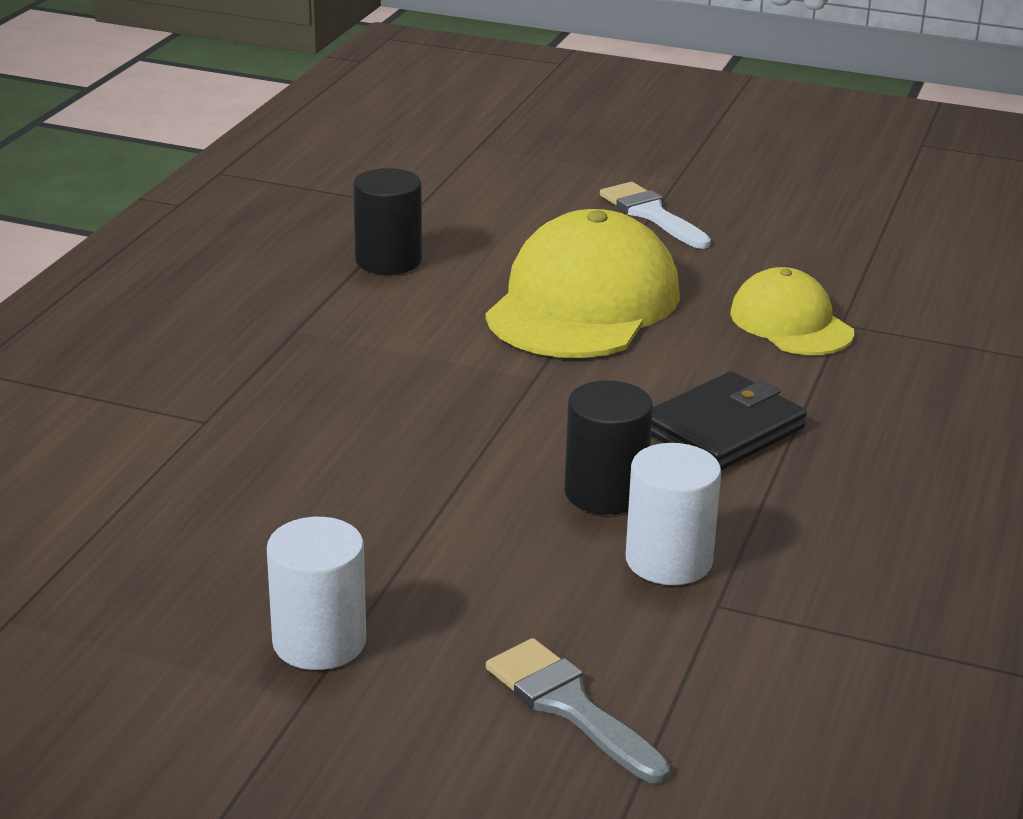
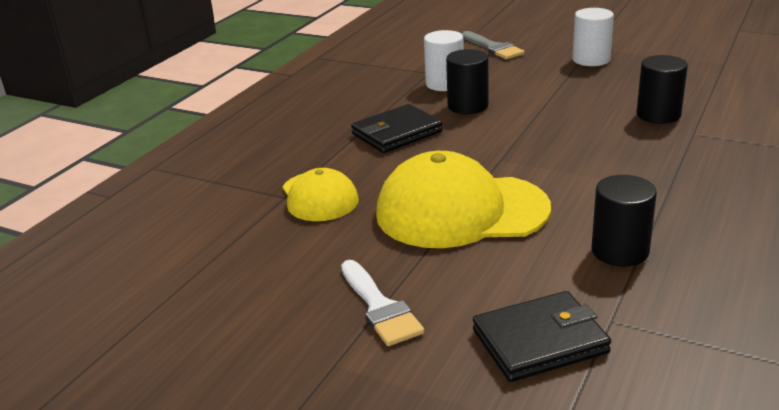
camera: 170 degrees left, 0 degrees up
yellow cap [485,209,680,358] -> yellow cap turned 60 degrees clockwise [376,151,551,248]
none -> black wallet [473,291,611,382]
none -> black cylinder [637,55,688,124]

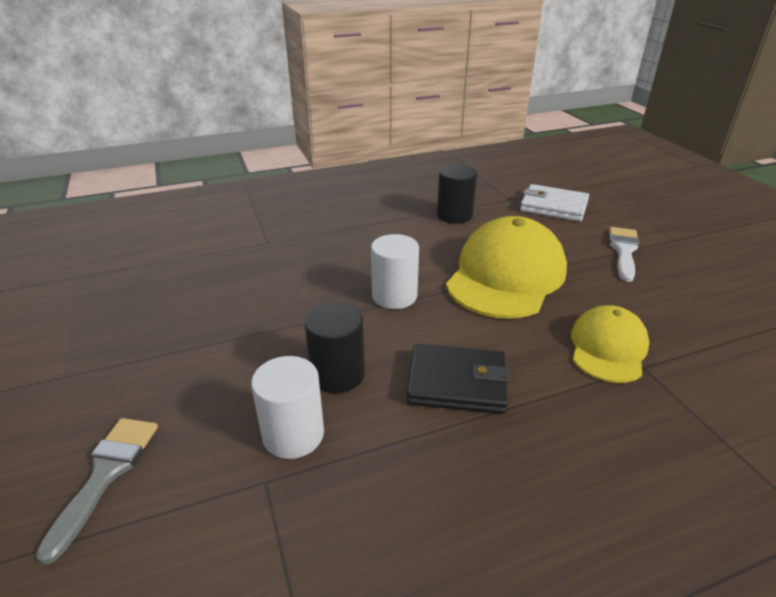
camera: 140 degrees left, 5 degrees up
yellow cap [376,151,551,248] -> yellow cap turned 105 degrees counterclockwise [446,216,567,319]
black wallet [473,291,611,382] -> white wallet [520,184,589,222]
white cylinder [572,8,614,66] -> white cylinder moved to [371,234,419,309]
black cylinder [637,55,688,124] -> none

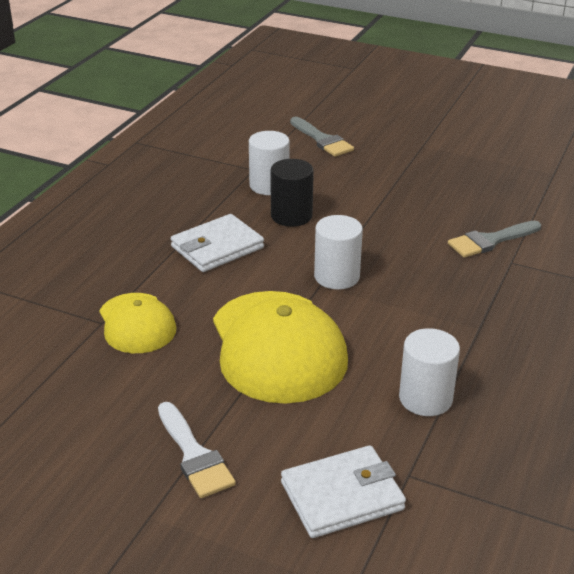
camera: 135 degrees right, 0 degrees up
black wallet [406,344,510,414] -> white wallet [171,214,264,272]
black cylinder [437,164,477,224] -> white cylinder [399,328,460,416]
none -> grey brush [448,221,541,258]

